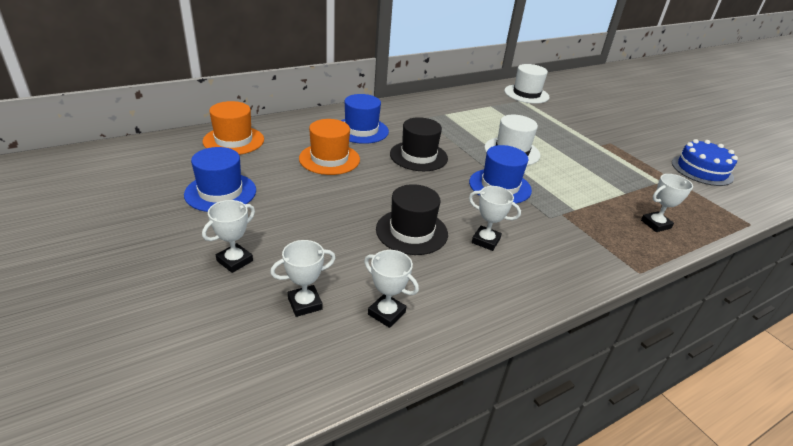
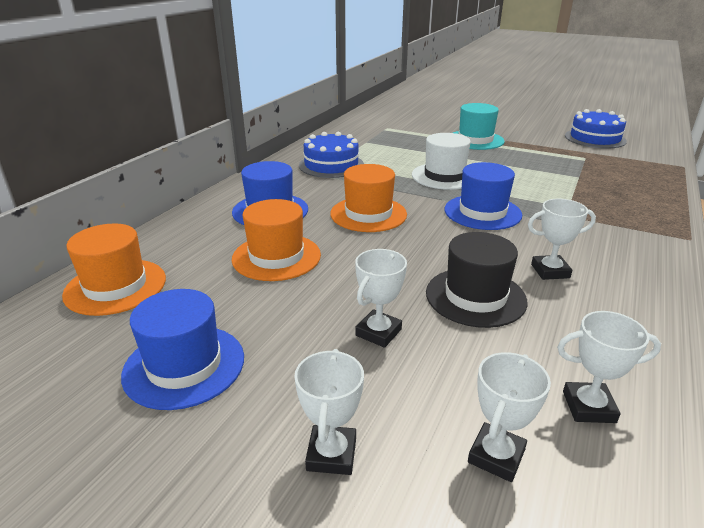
camera: 30 degrees left, 5 degrees down
black hat [390,117,448,171] -> orange hat [330,164,407,232]
white hat [504,64,550,104] -> none
white trophy [641,174,693,232] -> white trophy moved to [355,249,407,348]
none -> blue cake [299,132,364,178]
none -> turquoise hat [453,103,505,150]

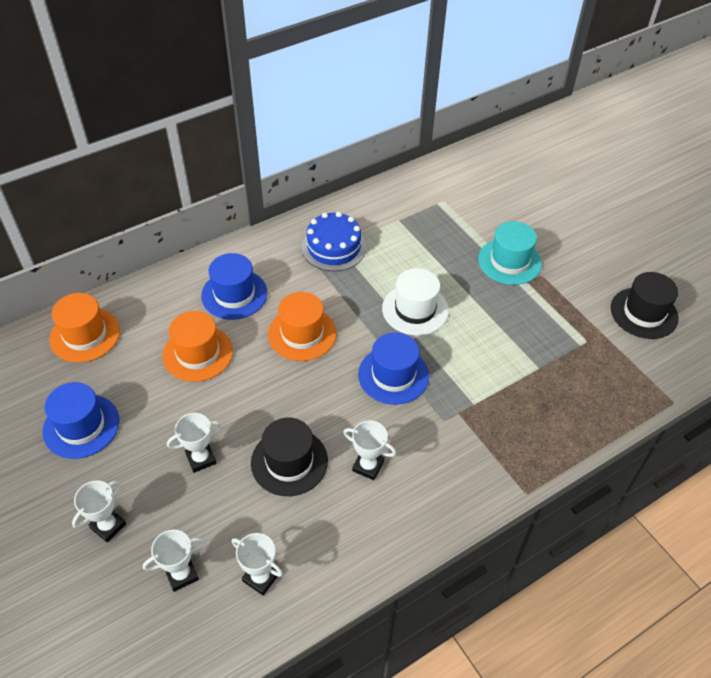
camera: 30 degrees right, 20 degrees up
blue cake [565,109,627,149] -> black hat [611,272,679,339]

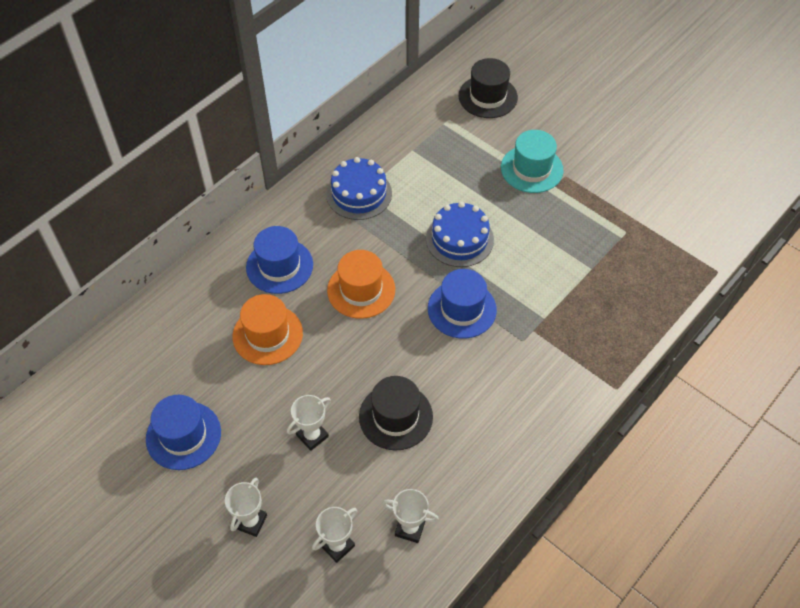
camera: 15 degrees left, 5 degrees up
orange hat [49,293,120,363] -> none
white trophy [343,420,396,480] -> none
white hat [382,268,449,335] -> blue cake [426,202,494,267]
black hat [611,272,679,339] -> black hat moved to [459,58,518,118]

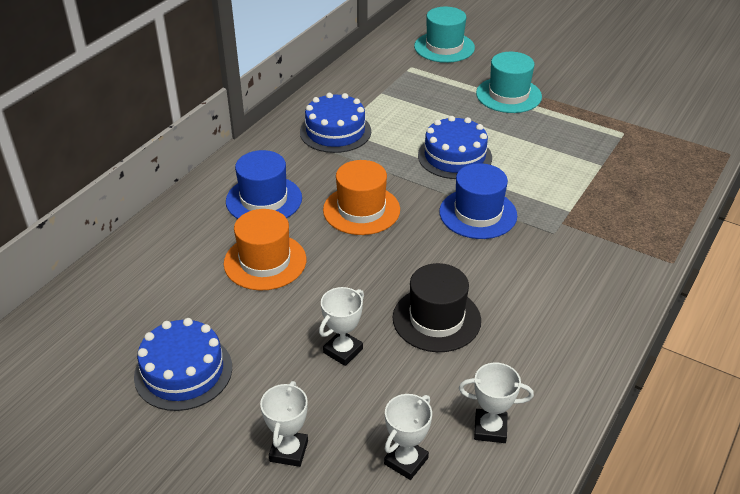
camera: 10 degrees left, 15 degrees down
blue hat [146,395,221,470] -> blue cake [134,318,232,411]
black hat [459,58,518,118] -> turquoise hat [414,7,475,63]

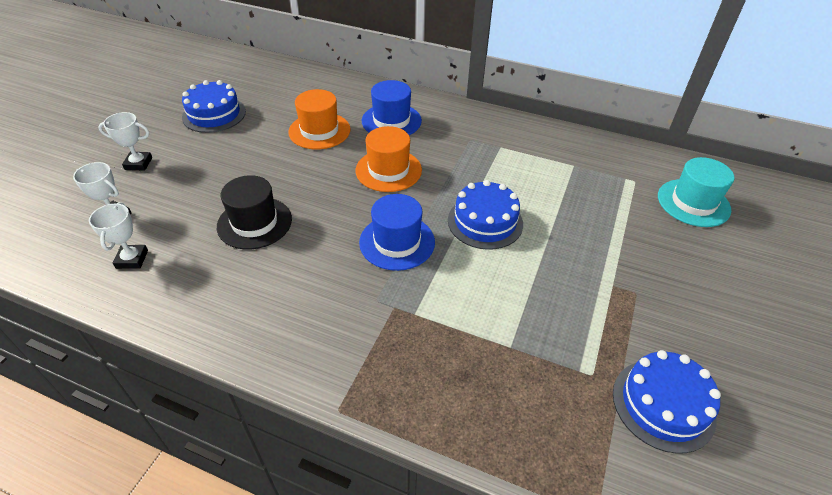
camera: 80 degrees right, 5 degrees up
blue cake [300,93,371,153] -> blue cake moved to [613,350,721,454]
white trophy [319,287,364,366] -> none
turquoise hat [476,52,542,113] -> none

